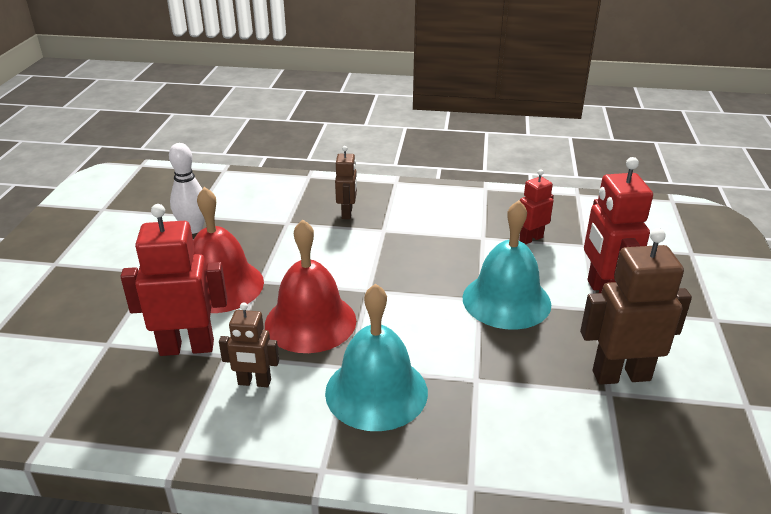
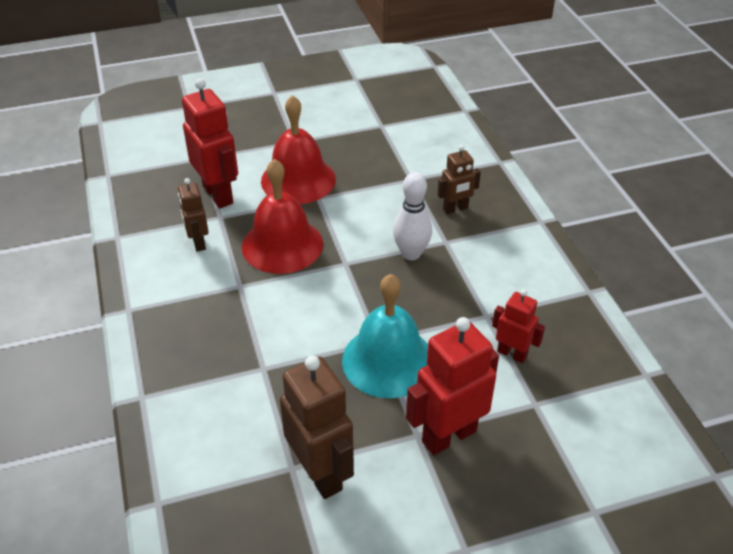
camera: 65 degrees right, 10 degrees up
white bowling pin [169,143,205,234] -> white bowling pin moved to [393,172,432,260]
turquoise bell [325,283,428,431] -> none

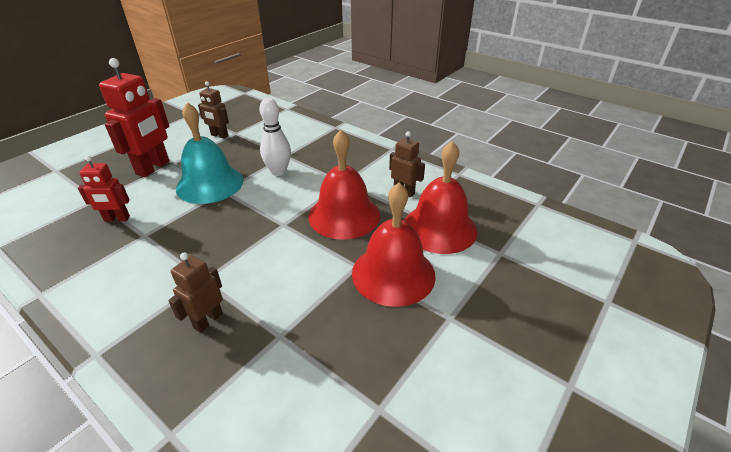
camera: 145 degrees right, 5 degrees down
red robot [182,78,238,208] -> red bell [404,141,477,254]
brown robot [280,356,354,499] -> brown robot [198,81,229,139], size x0.57
white bowling pin [393,172,432,260] -> white bowling pin moved to [259,98,291,176]

